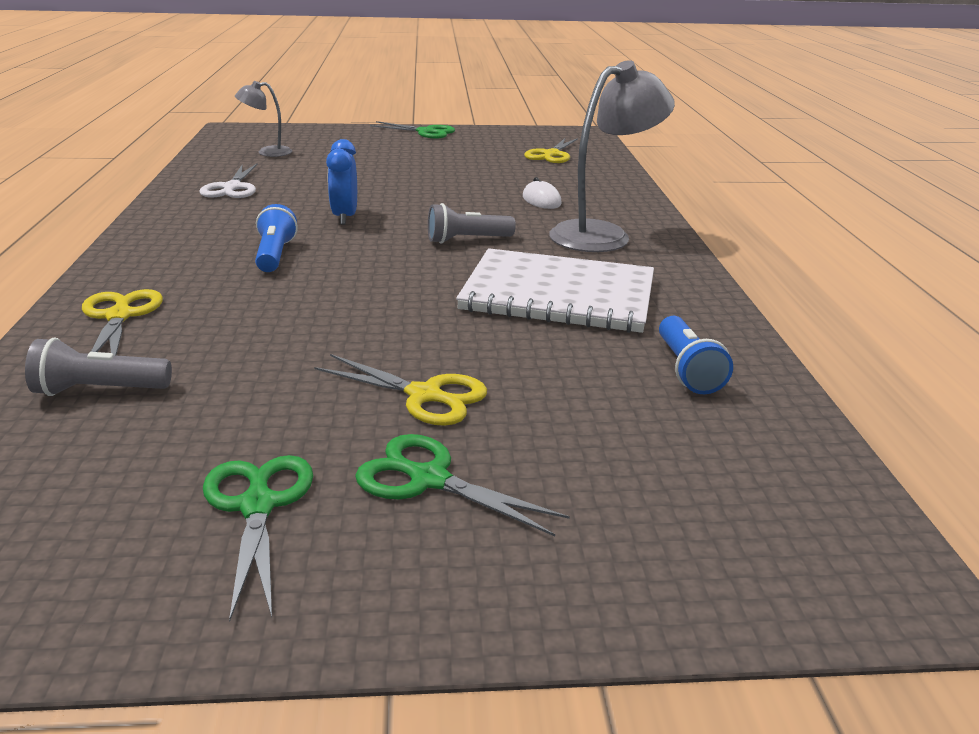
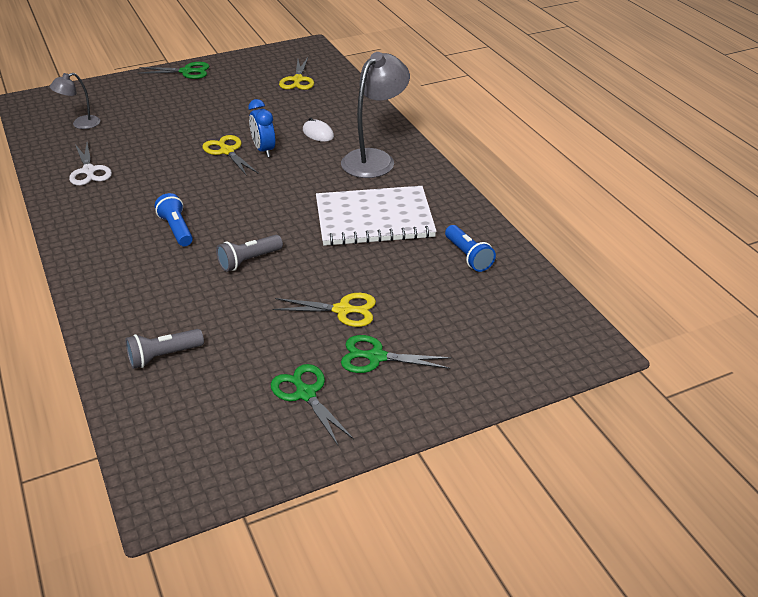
camera: 20 degrees left, 10 degrees up
yellow scissors [82,289,163,355] -> yellow scissors moved to [202,135,259,176]
blue clock [326,139,357,225] -> blue clock moved to [248,99,275,157]
grey flashlight [428,203,516,244] -> grey flashlight moved to [216,235,283,272]

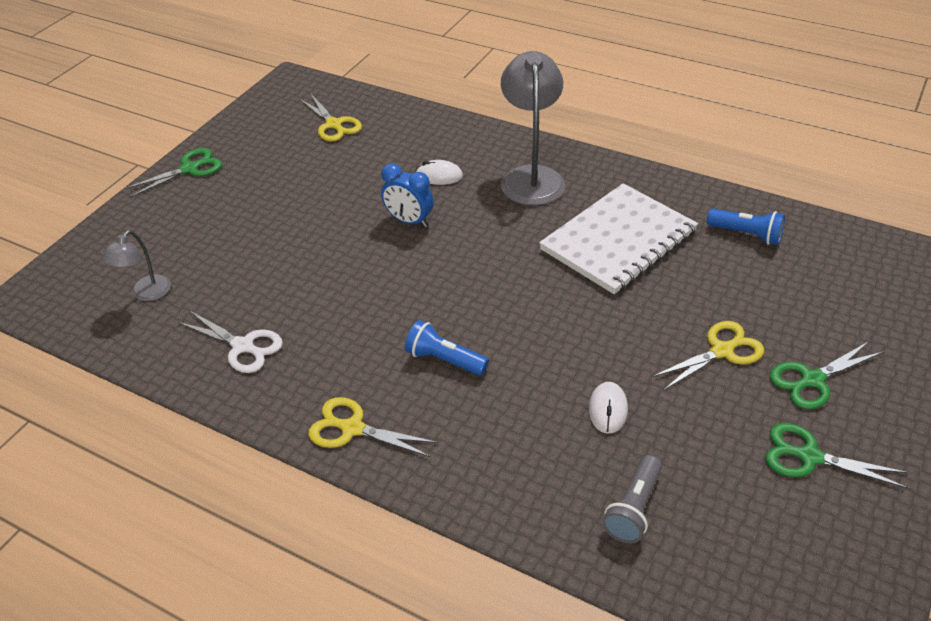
camera: 35 degrees left, 5 degrees up
yellow scissors [202,135,259,176] -> yellow scissors moved to [308,397,438,457]
grey flashlight [216,235,283,272] -> none
none -> white mouse [589,382,628,434]

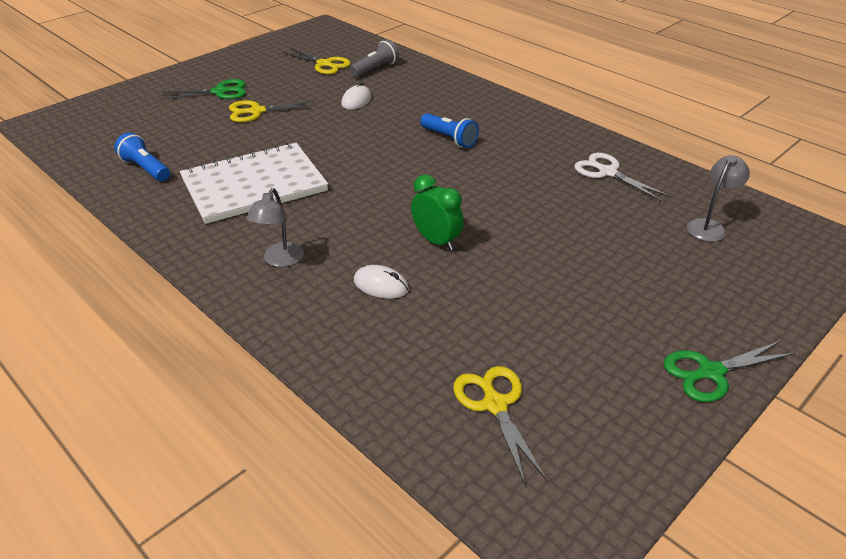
camera: 165 degrees left, 5 degrees down
yellow scissors [308,397,438,457] -> yellow scissors moved to [283,47,351,75]
blue clock [381,163,434,227] -> green clock [411,174,464,251]
grey lamp [501,51,565,205] -> grey lamp [246,188,304,267], size x0.53
green scissors [765,423,909,489] -> none

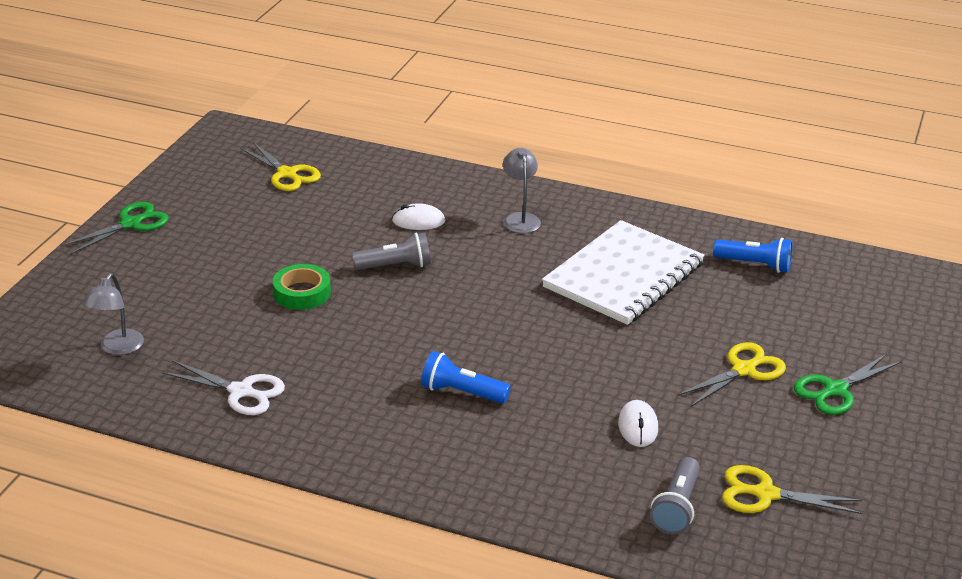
camera: 155 degrees right, 5 degrees down
green clock [411,174,464,251] -> grey flashlight [352,232,431,270]
none -> green tape [273,264,331,310]

